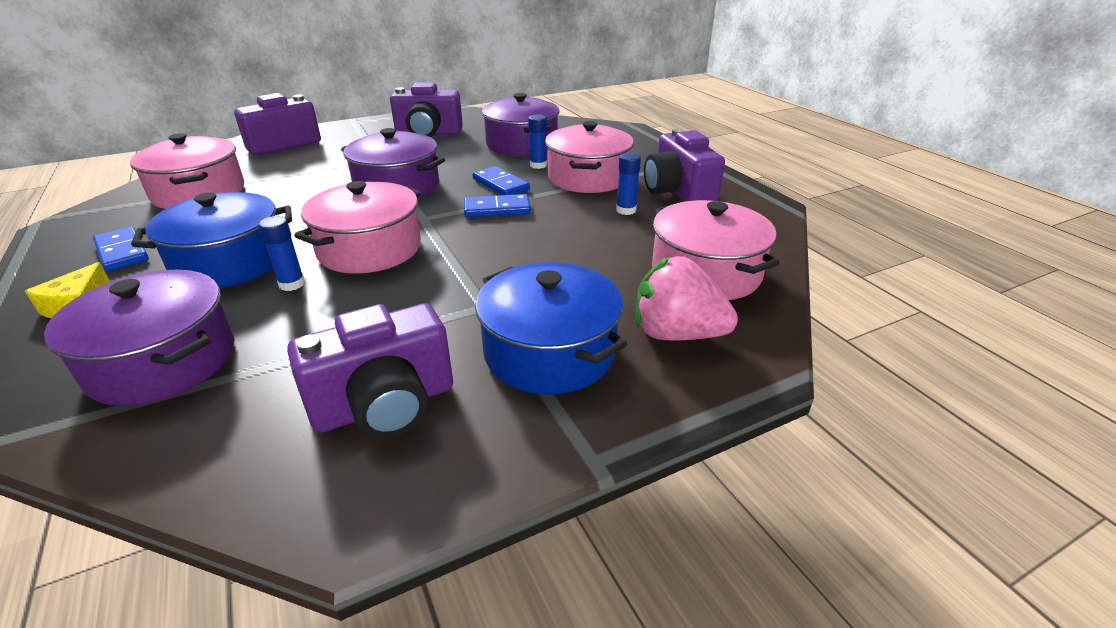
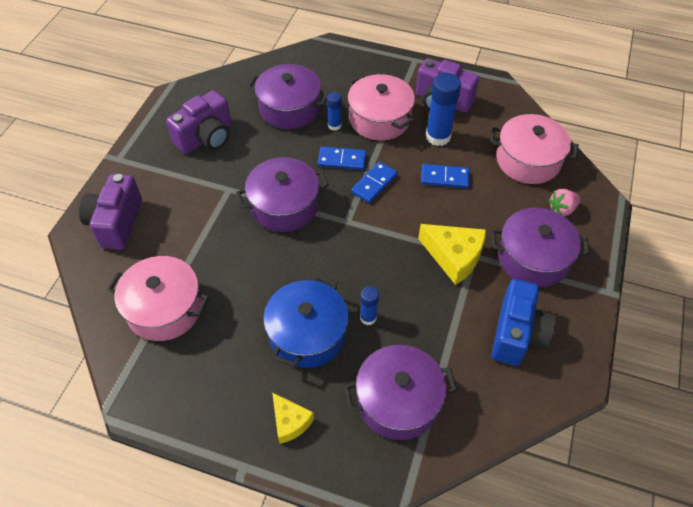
camera: 45 degrees left, 20 degrees up
blue domino [93,226,149,271] -> blue domino moved to [421,164,470,188]
purple camera [287,304,453,438] -> blue camera [492,279,556,366]
pink pot [294,181,421,274] -> none
blue pot [475,262,627,395] -> purple pot [491,208,590,287]
blue glue stick [616,153,641,215] -> blue glue stick [426,73,461,146], size x1.82
pink strawberry [636,256,738,340] -> pink strawberry [548,189,580,216], size x0.61
none -> yellow cheese [418,224,486,285]

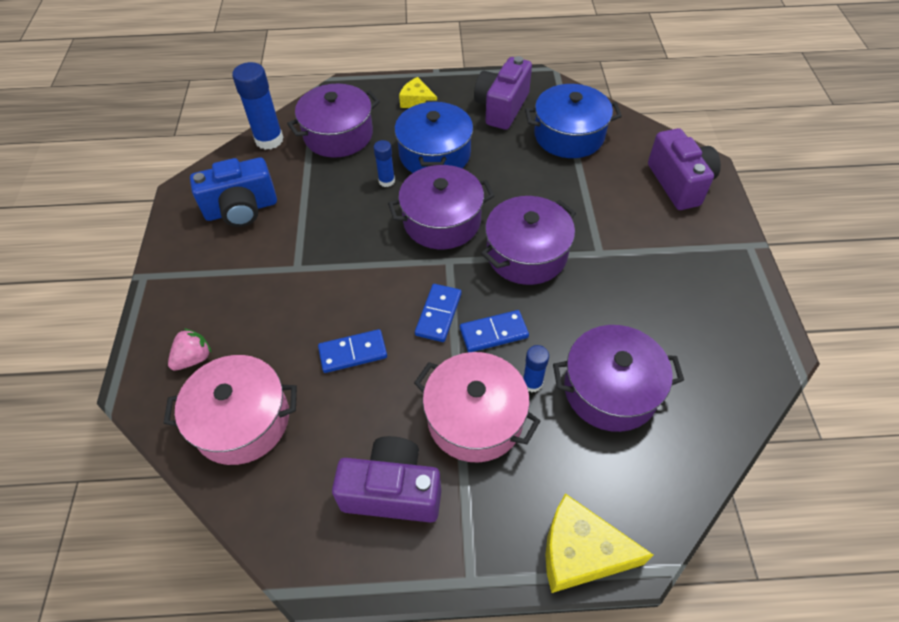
camera: 160 degrees right, 0 degrees up
pink pot [107,256,209,341] -> blue pot [525,84,622,158]
purple camera [166,90,231,154] -> purple camera moved to [474,56,532,130]
yellow cheese [418,224,486,285] -> yellow cheese moved to [545,493,653,593]
blue glue stick [426,73,461,146] -> blue glue stick moved to [232,62,284,150]
purple pot [491,208,590,287] -> purple pot moved to [388,165,494,249]
blue camera [492,279,556,366] -> blue camera turned 105 degrees counterclockwise [190,157,277,227]

